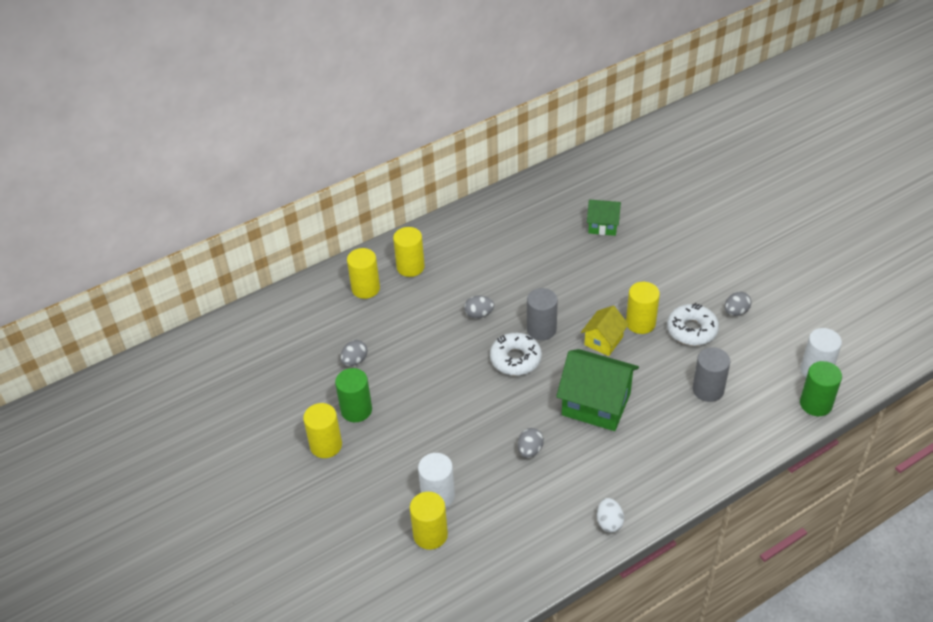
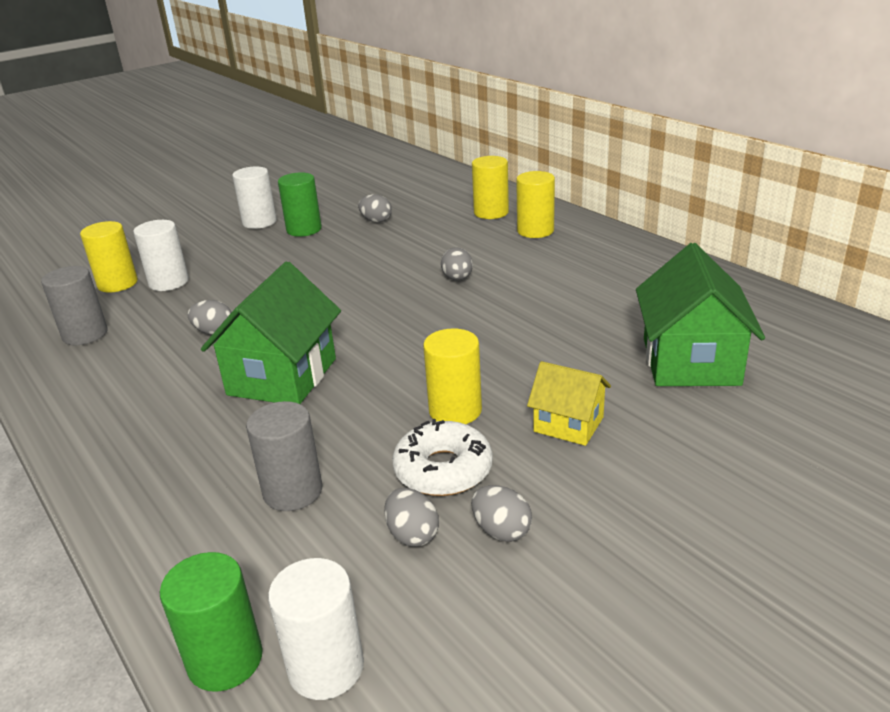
camera: 85 degrees right, 15 degrees down
yellow cylinder [303,403,342,458] -> white cylinder [232,166,277,229]
white donut [490,333,542,375] -> none
grey cylinder [527,288,558,340] -> grey cylinder moved to [41,266,108,345]
yellow house [581,306,629,356] -> yellow house moved to [527,361,611,446]
green house [587,200,621,236] -> green house [636,243,765,386], size x1.77
white egg [597,498,624,533] -> none
none -> grey egg [384,488,439,547]

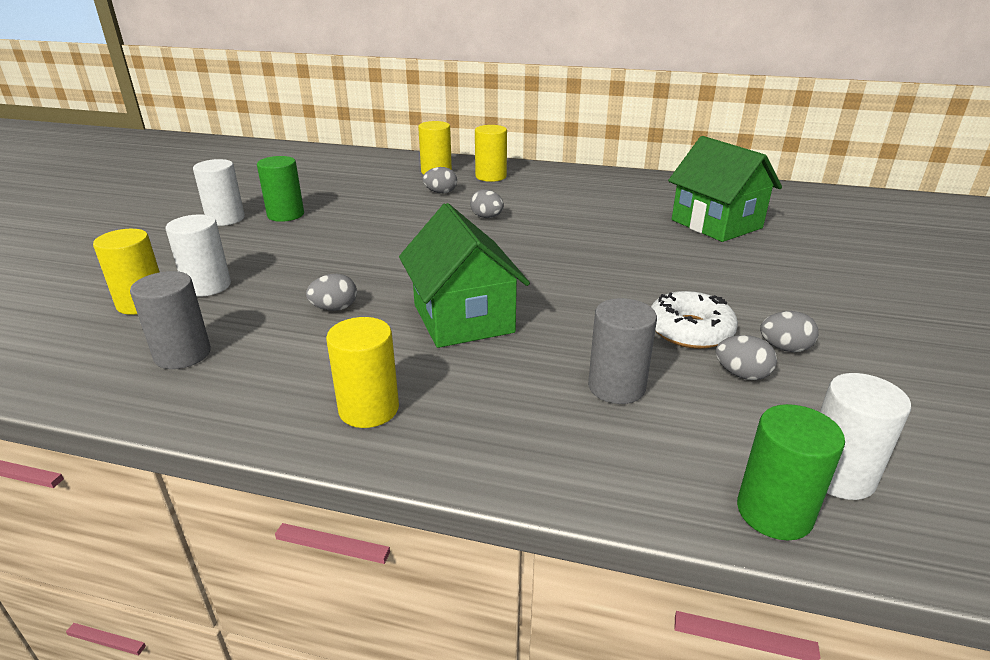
camera: 40 degrees left, 0 degrees up
grey egg [358,194,392,222] -> grey egg moved to [423,167,457,193]
yellow cylinder [423,328,482,424] -> yellow cylinder moved to [326,317,399,428]
yellow house [527,361,611,446] -> none

